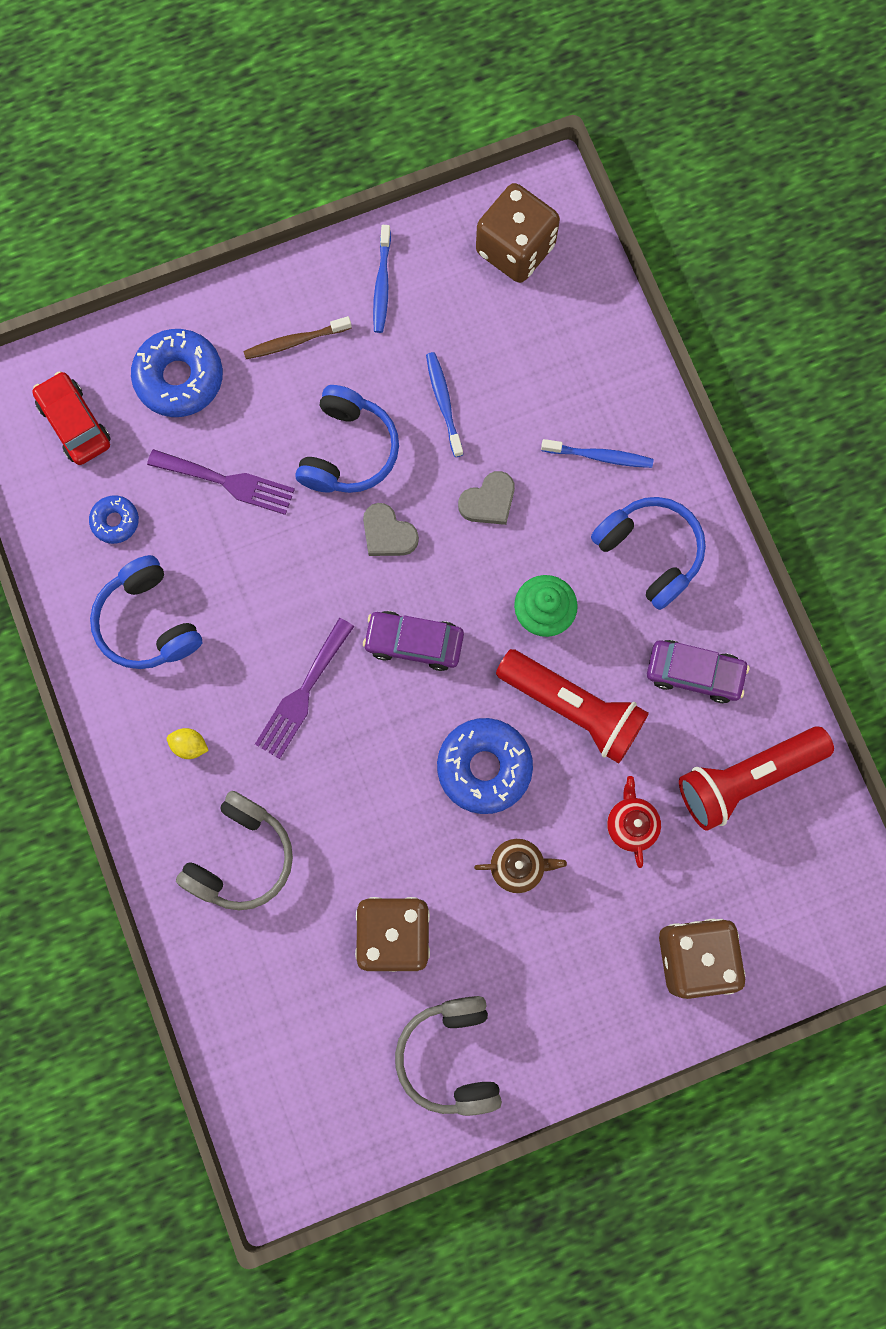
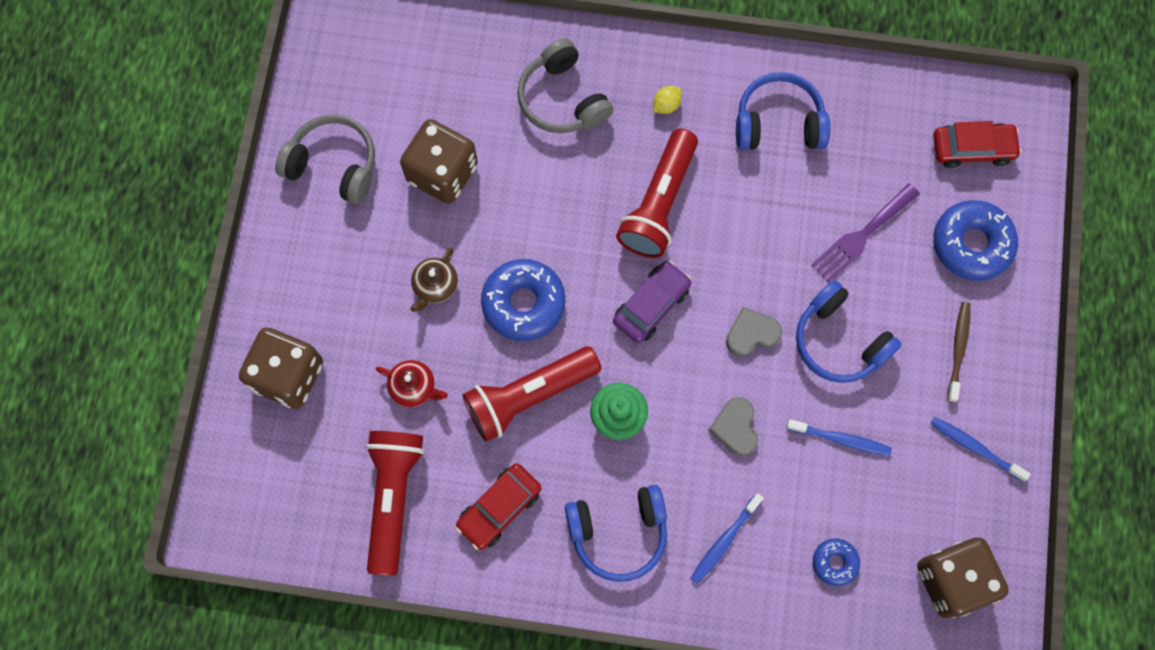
camera: 120 degrees right, 5 degrees down
blue donut [89,496,139,544] -> blue donut moved to [813,538,860,586]
purple fork [255,618,354,759] -> red flashlight [616,128,698,258]
purple car [647,640,749,703] -> red car [456,463,541,550]

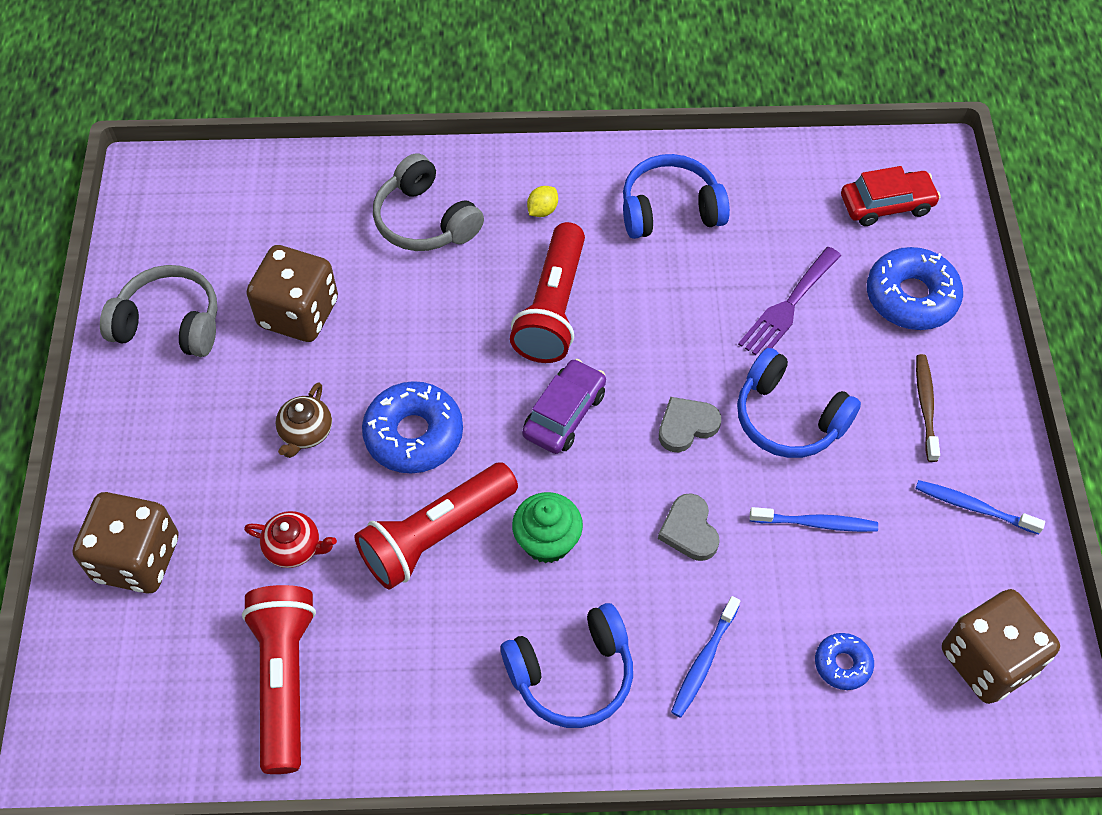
camera: 10 degrees left, 15 degrees down
red car [456,463,541,550] -> none

